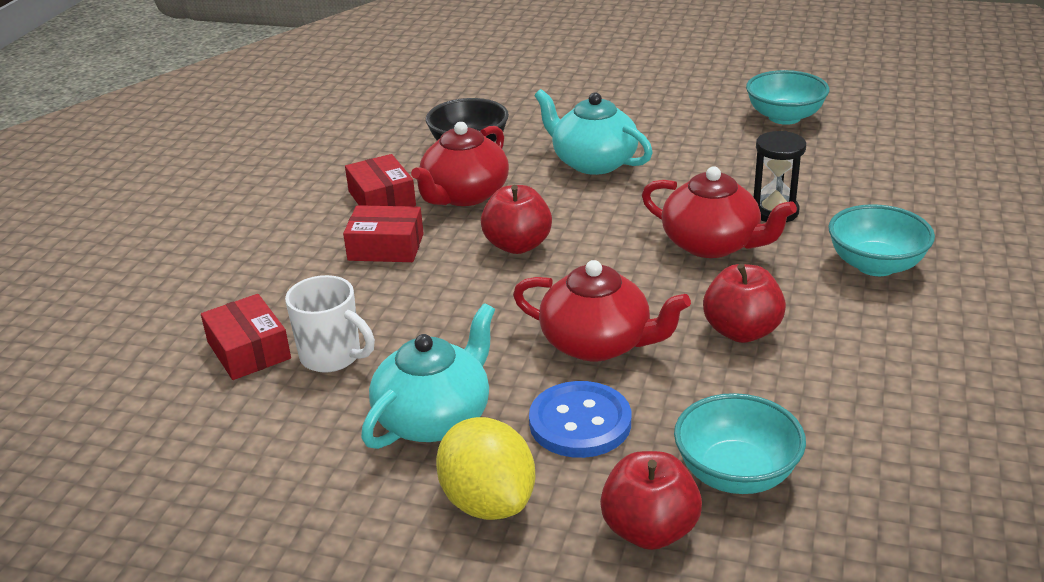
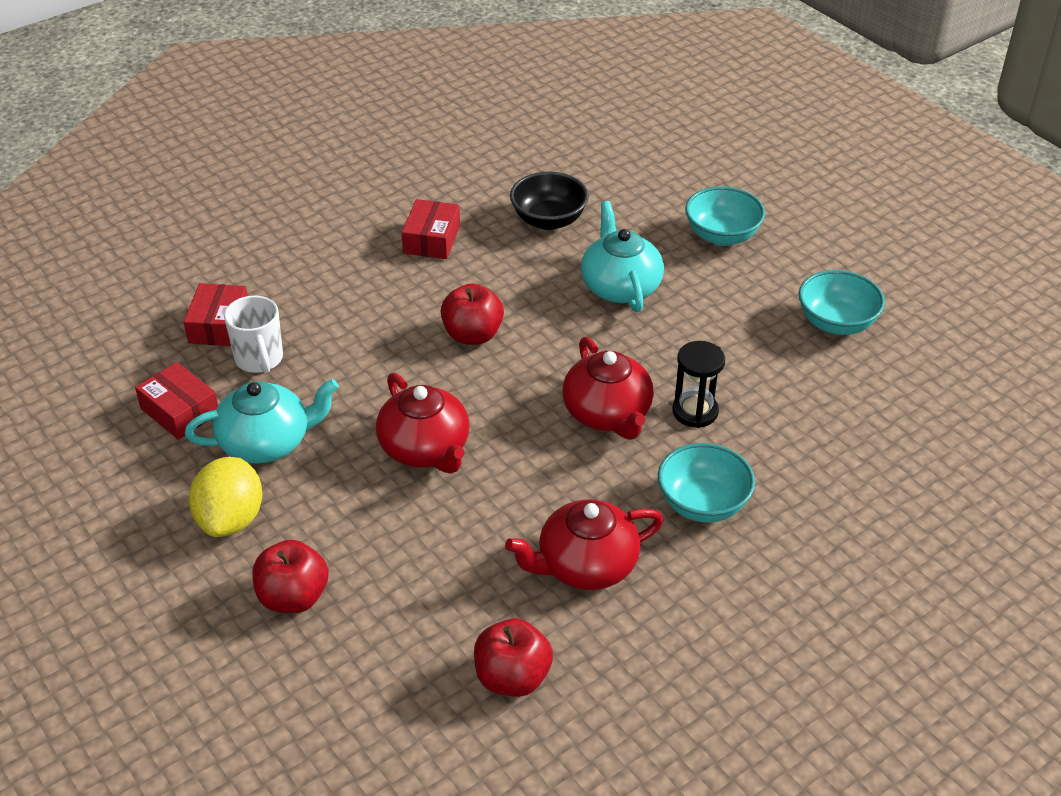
camera: 35 degrees right, 10 degrees up
red box [343,205,424,262] -> red box moved to [135,362,218,440]
red teapot [411,122,509,206] -> red teapot moved to [505,499,664,590]
blue button [529,381,631,458] -> none
turquoise bowl [674,393,806,494] -> turquoise bowl moved to [685,186,765,246]
red apple [703,264,786,343] -> red apple moved to [474,619,553,697]

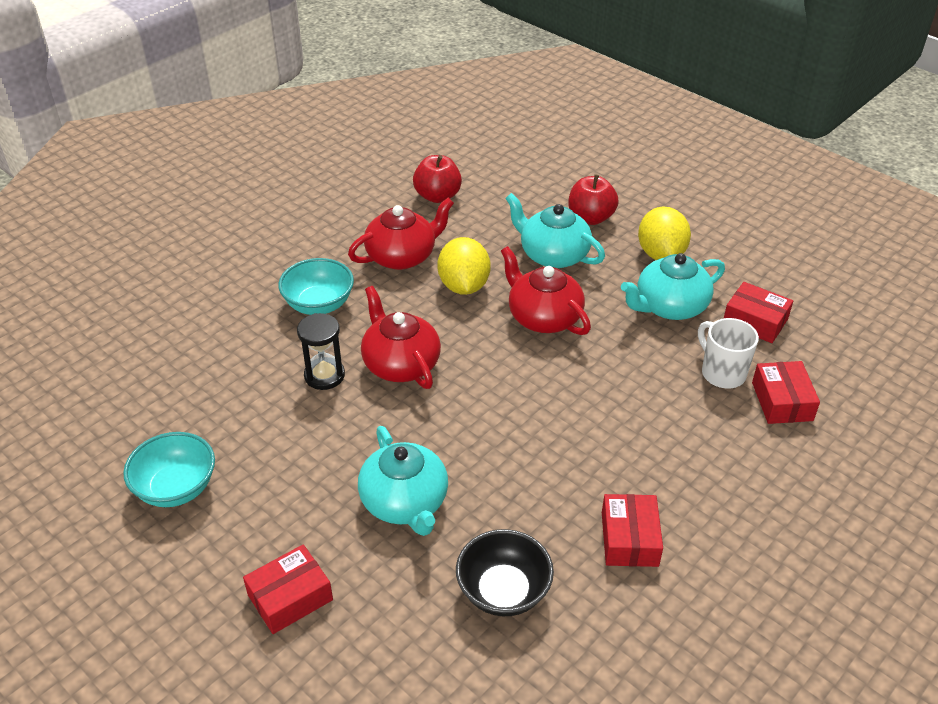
camera: 170 degrees right, 0 degrees up
red apple [441,283,504,345] -> none
turquoise bowl [685,186,765,246] -> red box [243,544,333,634]
none -> yellow lemon [437,237,491,295]
none -> turquoise teapot [505,193,605,268]

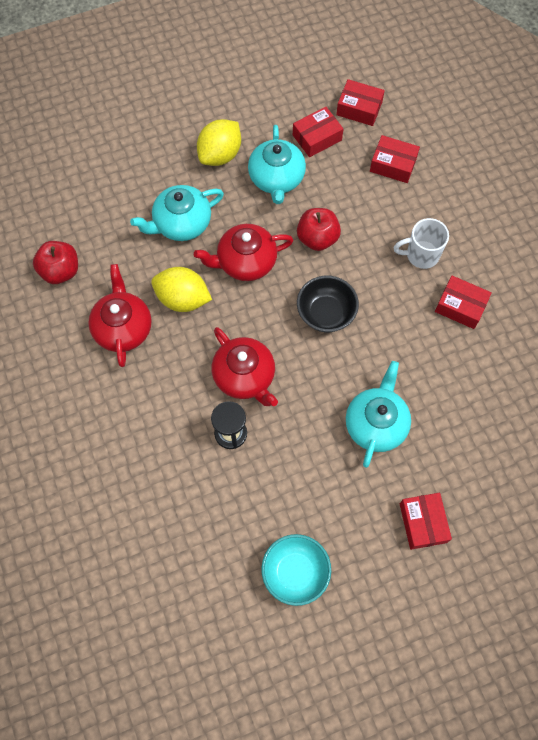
camera: 65 degrees left, 25 degrees up
turquoise bowl [278,258,354,315] -> none
turquoise teapot [358,426,448,536] -> turquoise teapot turned 75 degrees counterclockwise [346,361,411,468]
red teapot [361,286,441,389] -> red teapot turned 120 degrees counterclockwise [211,327,278,406]
black bowl [456,529,554,616] -> black bowl moved to [297,276,359,332]
red apple [568,174,619,225] -> red apple moved to [297,208,341,251]
yellow lemon [638,207,691,260] -> yellow lemon turned 75 degrees counterclockwise [197,119,241,166]
white mug [698,318,759,388] -> white mug moved to [393,218,449,269]
none -> red box [336,79,385,126]

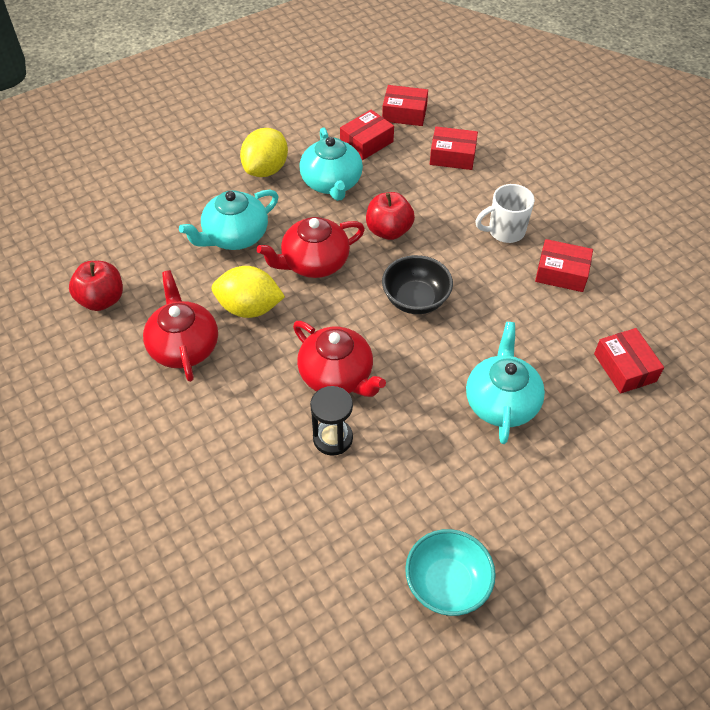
camera: 10 degrees left, 15 degrees down
red box [400,493,452,550] -> red box moved to [594,328,664,394]

